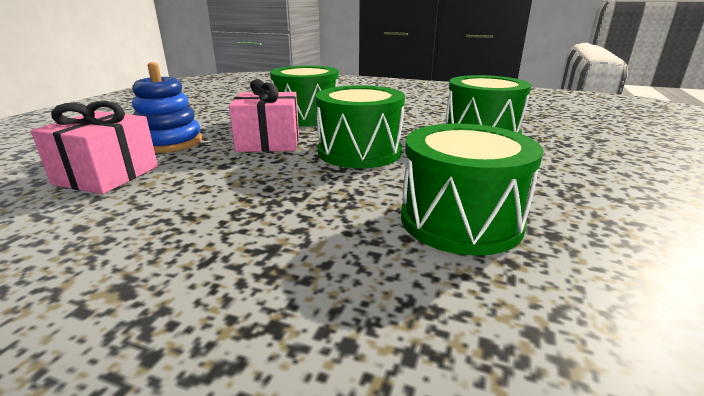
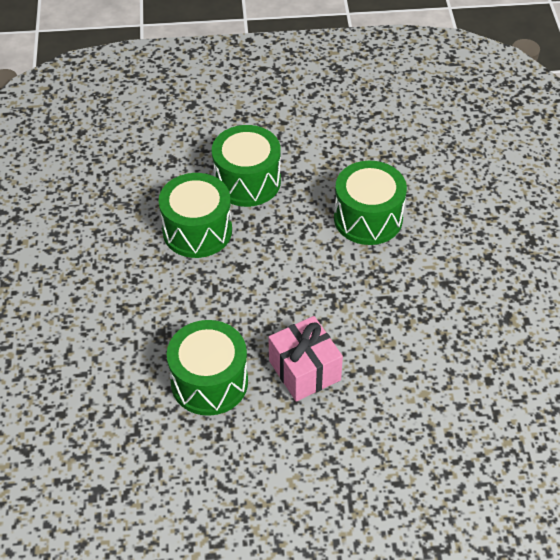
camera: 115 degrees left, 25 degrees up
pink gift [31,101,158,194] -> none
blue stacking toy [132,62,202,153] -> none
green drum [316,85,405,168] -> green drum moved to [212,125,281,207]

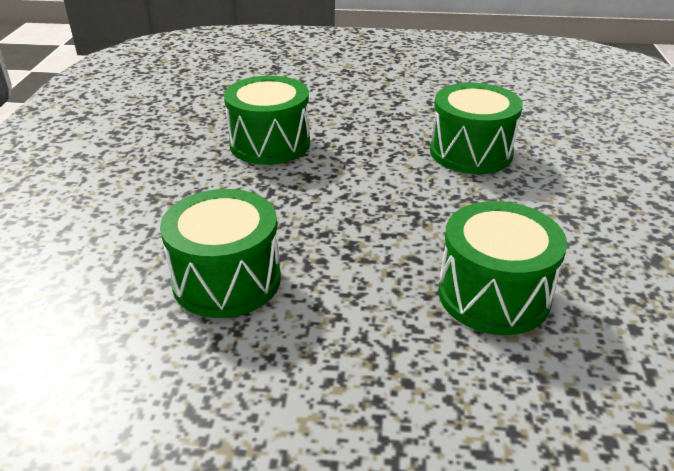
camera: 10 degrees right, 15 degrees down
green drum [212,125,281,207] -> green drum moved to [438,201,567,335]
pink gift [269,316,343,401] -> none

